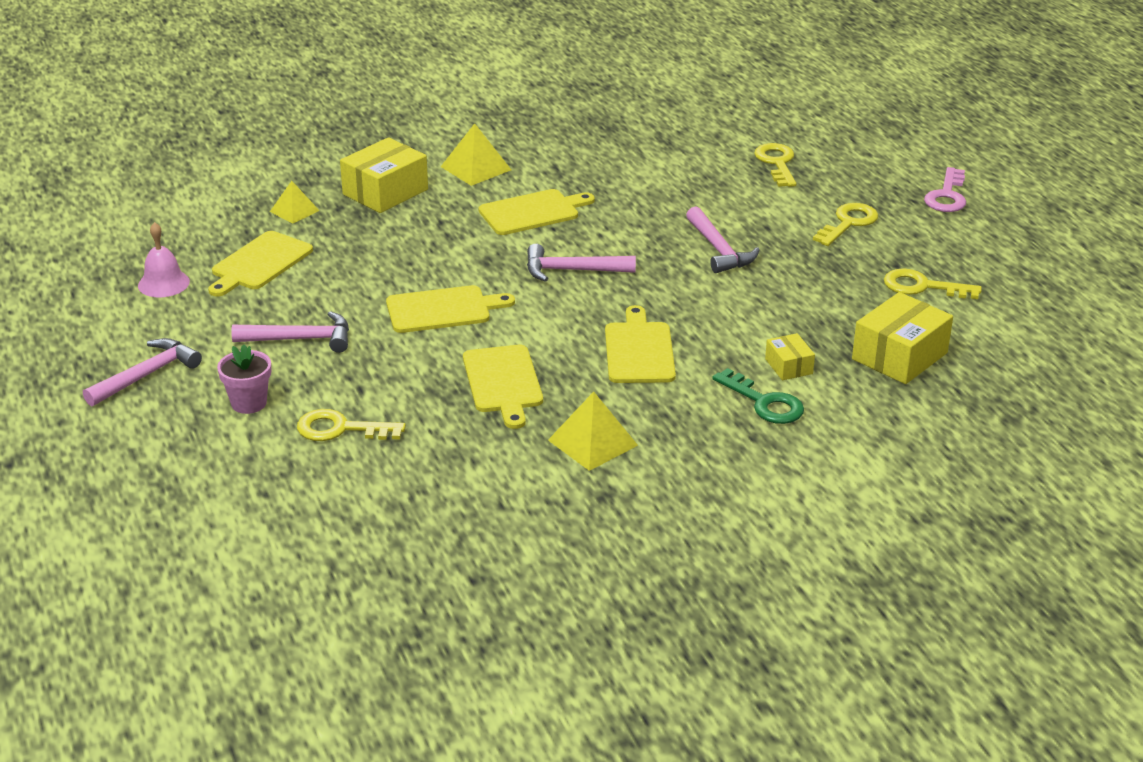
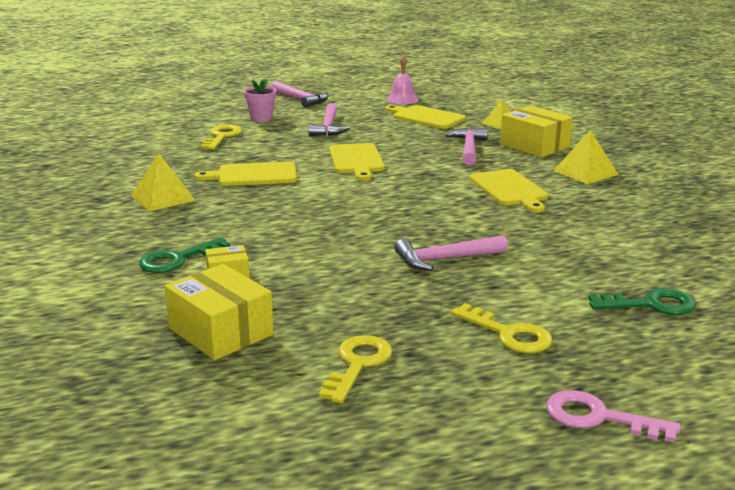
camera: 95 degrees right, 10 degrees down
pink hammer [527,244,636,282] -> pink hammer moved to [445,128,488,165]
yellow cutting board [605,305,676,383] -> none
yellow key [754,143,796,187] -> green key [588,288,696,315]

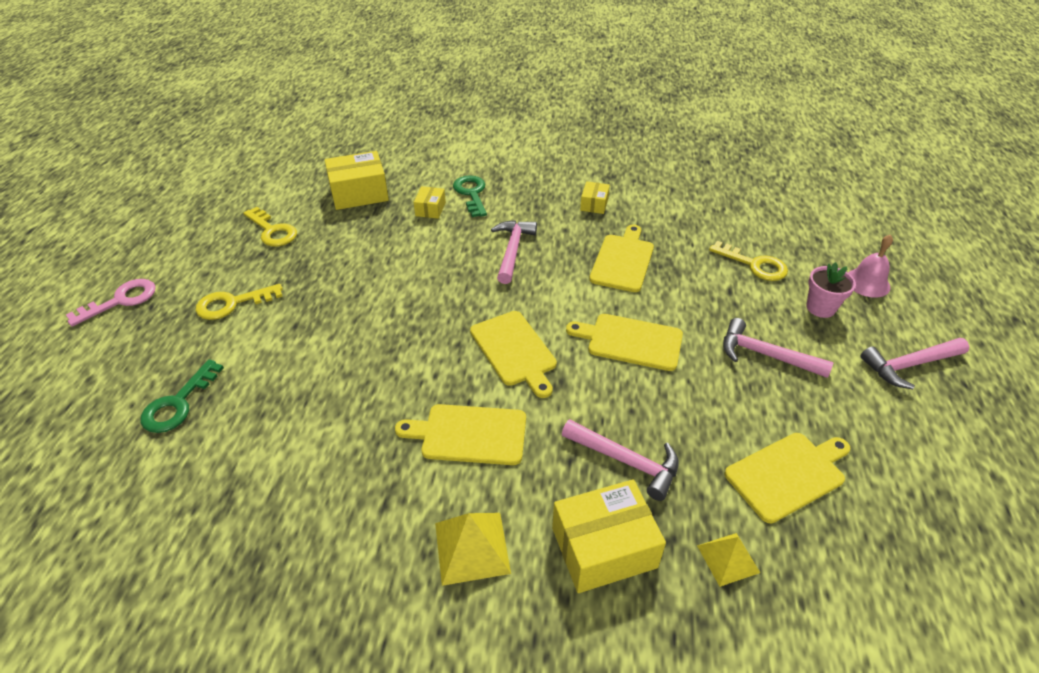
camera: 115 degrees right, 20 degrees up
yellow pyramid [131,153,196,212] -> yellow box [580,181,610,214]
pink bell [387,55,419,104] -> pink bell moved to [848,235,893,298]
pink hammer [394,235,508,271] -> pink hammer moved to [491,220,537,284]
none -> yellow cutting board [470,311,557,398]

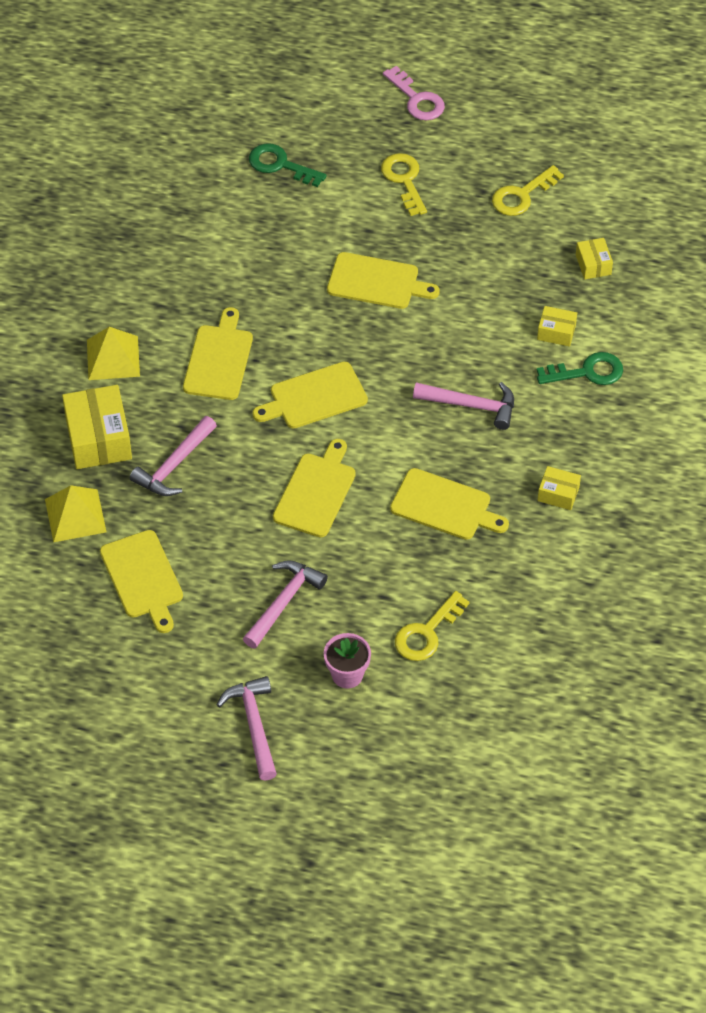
camera: 95 degrees right, 10 degrees up
yellow box [325,151,389,210] -> yellow box [576,238,613,279], size x0.53
yellow pyramid [697,533,760,587] -> yellow pyramid [45,485,107,542], size x1.50
pink bell [848,235,893,298] -> none
none -> yellow cutting board [327,252,440,309]

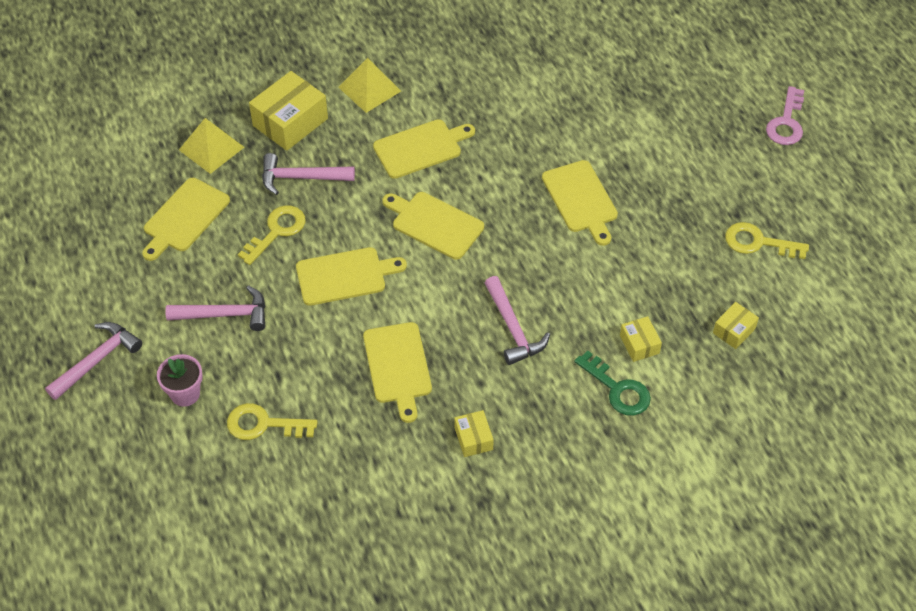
camera: 55 degrees right, 0 degrees up
green key [249,143,327,187] -> none
yellow key [381,153,427,216] -> yellow key moved to [238,205,306,265]

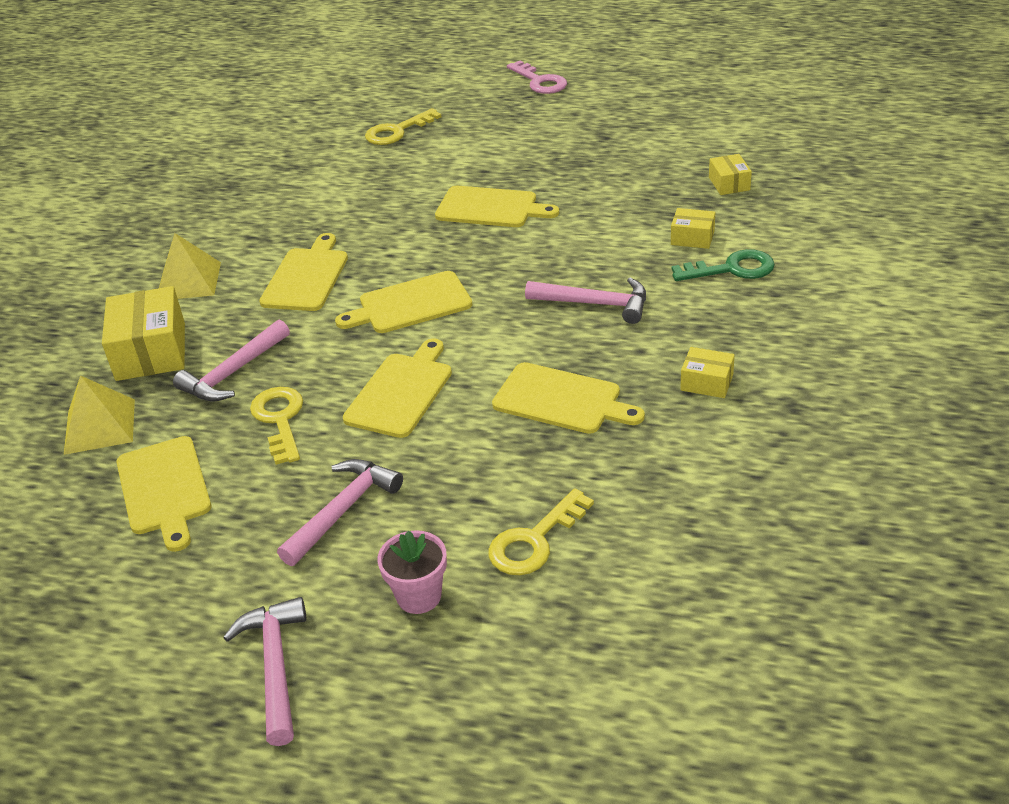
camera: 50 degrees left, 15 degrees down
yellow key [725,222,809,259] -> yellow key moved to [365,108,442,145]

